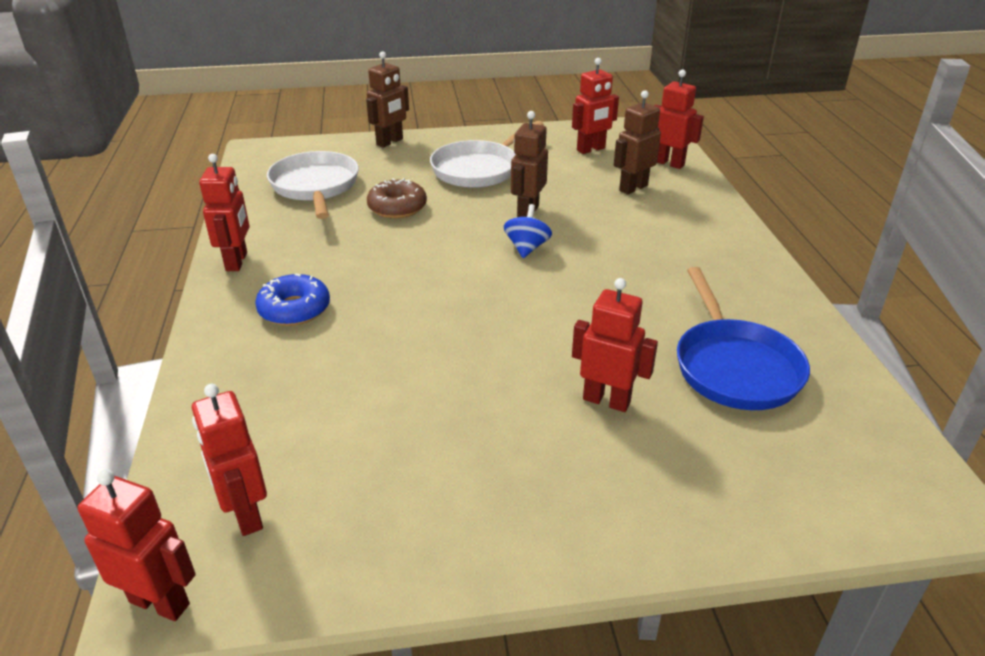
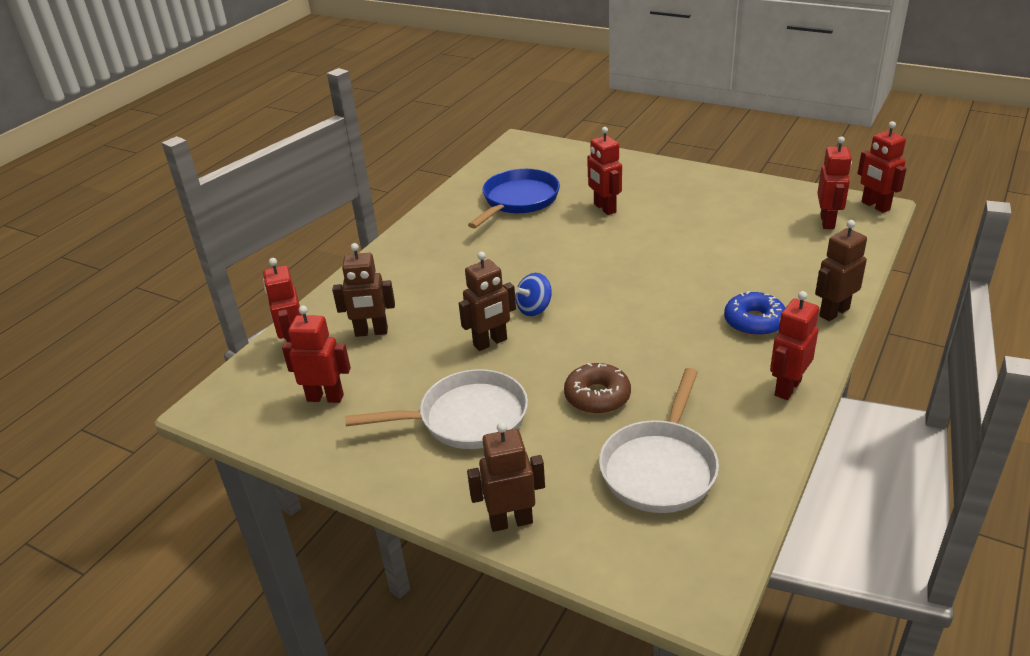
camera: 140 degrees left, 0 degrees up
none -> brown robot [815,220,867,321]

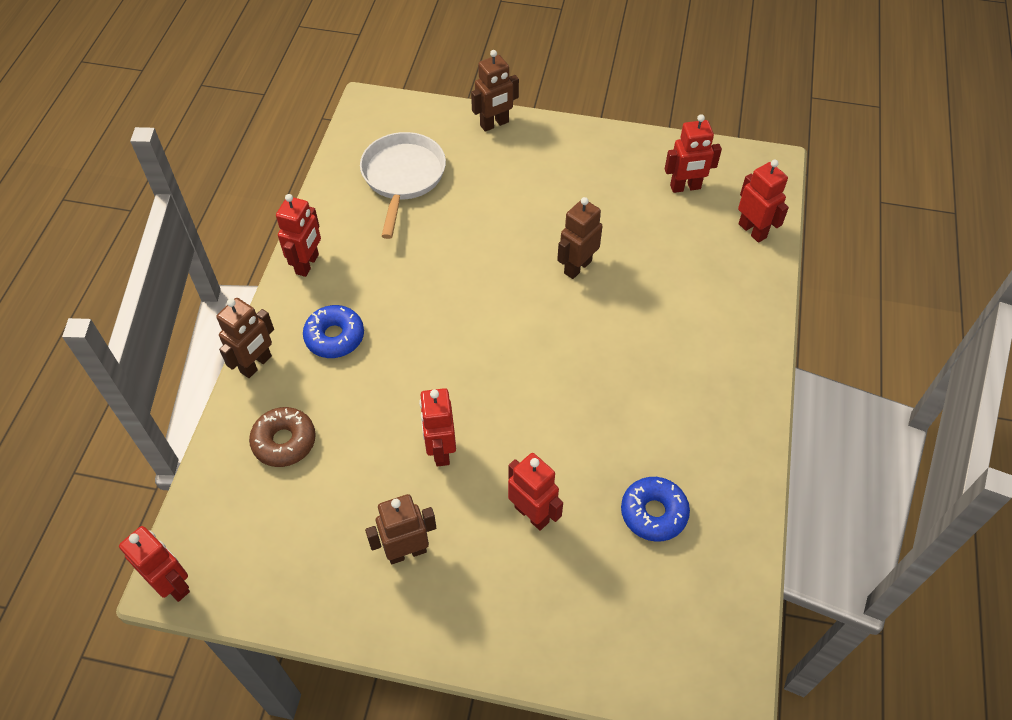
camera: 160 degrees right, 20 degrees up
brown robot [332,243,395,337] -> brown robot moved to [365,494,436,564]
white pan [345,369,528,449] -> none
blue pan [468,169,560,229] -> blue donut [621,477,690,542]
blue spinning top [515,273,552,316] -> none
brown donut [564,363,631,414] -> brown donut moved to [249,407,316,467]
red robot [817,136,852,229] -> red robot moved to [419,388,456,467]

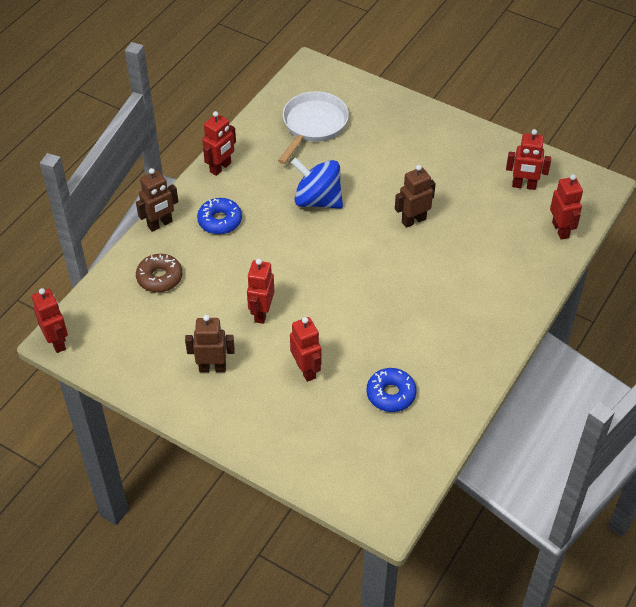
camera: 20 degrees right, 5 degrees down
brown robot [471,50,519,132] -> none
none -> blue spinning top [291,158,343,209]

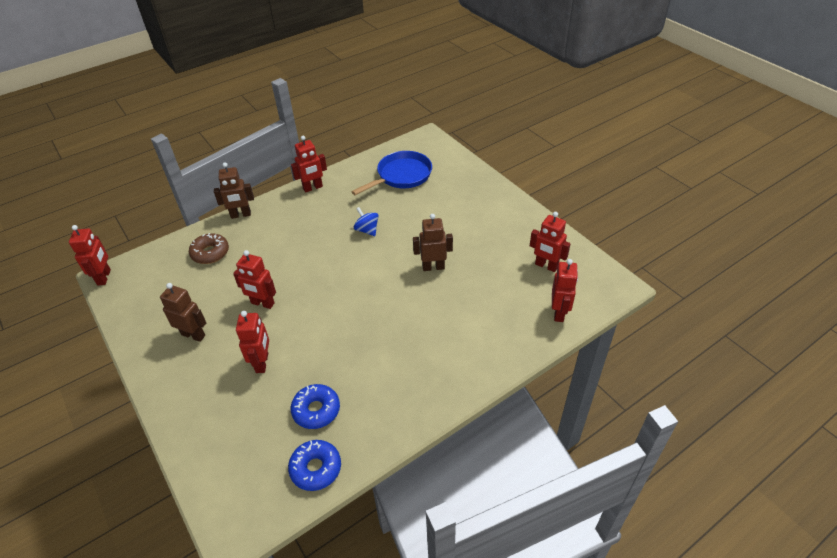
camera: 25 degrees right, 5 degrees down
blue donut [197,198,242,234] -> blue donut moved to [288,440,341,491]
red robot [247,259,274,324] -> red robot turned 105 degrees counterclockwise [233,250,276,309]
white pan [278,91,349,164] -> blue pan [351,151,432,195]
blue spinning top [291,158,343,209] -> blue spinning top [354,207,379,236], size x0.56

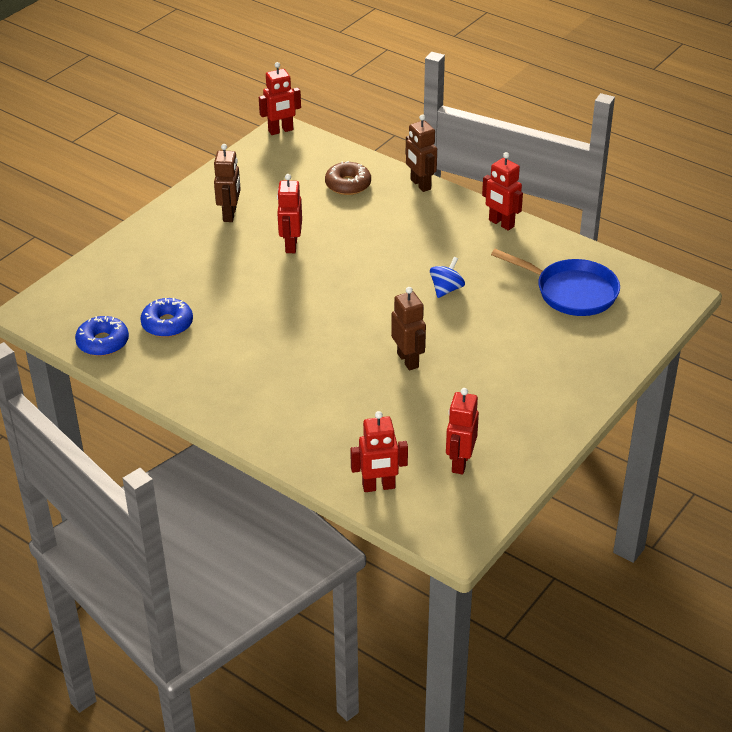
camera: 70 degrees right, 5 degrees down
red robot [236,311,269,373] -> none

